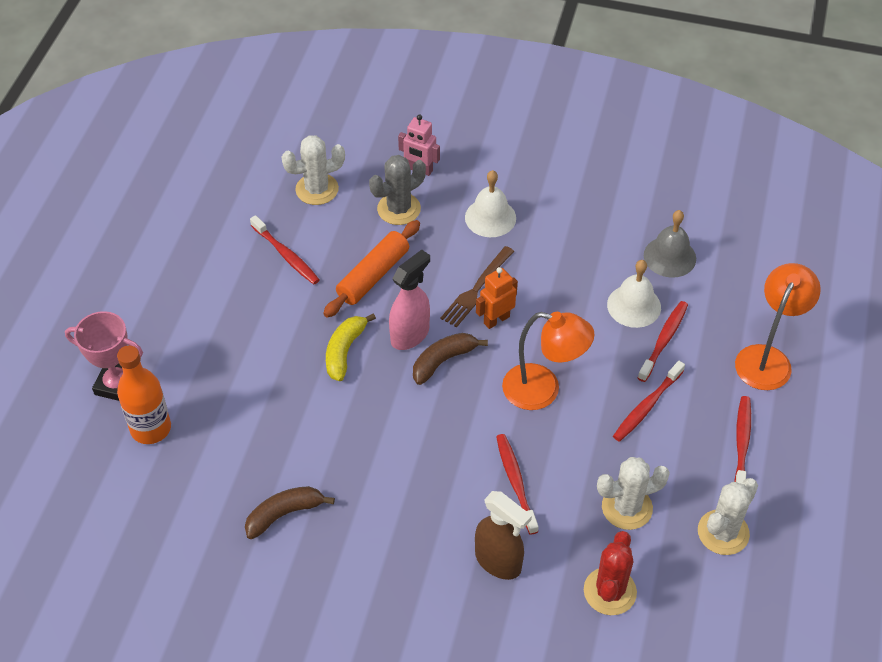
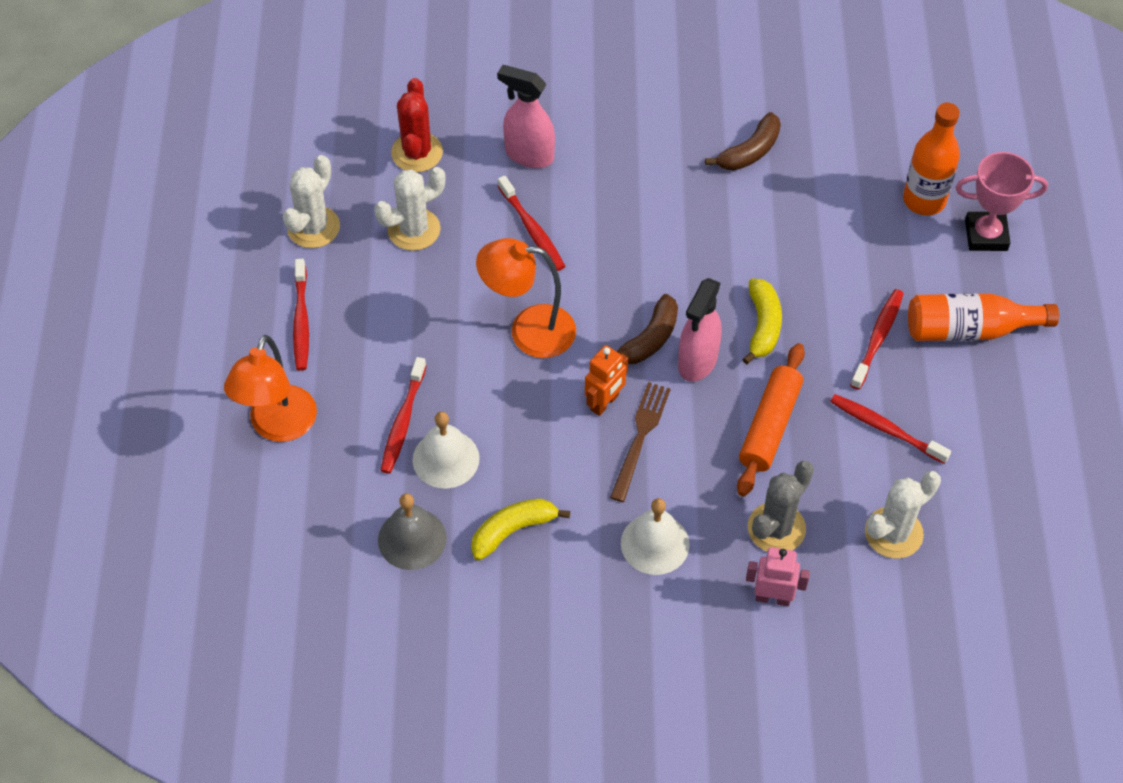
camera: 165 degrees right, 5 degrees up
brown spray bottle [475,491,532,580] -> pink spray bottle [497,65,555,168]
red toothbrush [613,361,685,442] -> red toothbrush moved to [850,289,904,390]
none -> yellow banana [471,498,570,561]
none -> orange bottle [908,293,1059,341]

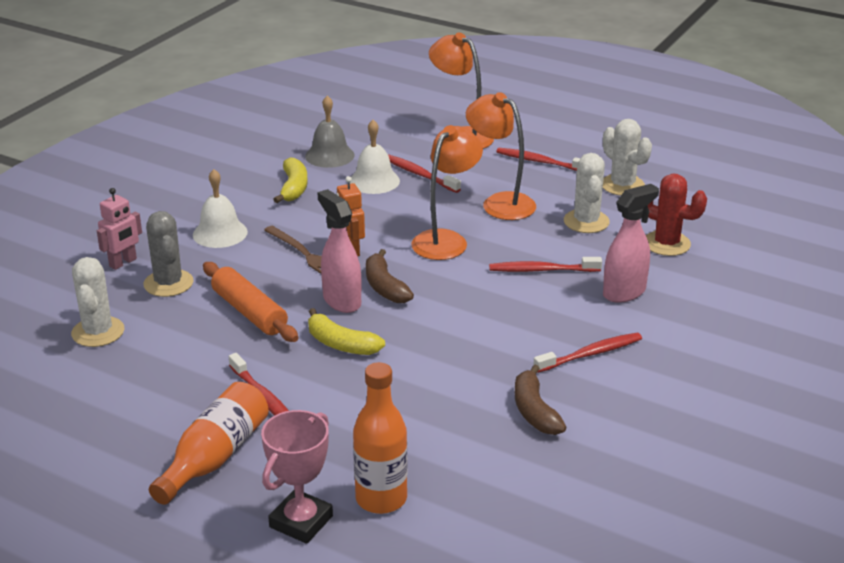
camera: 120 degrees right, 25 degrees down
red toothbrush [830,394,951,464] -> red toothbrush moved to [533,332,642,373]
none -> orange lamp [466,92,536,220]

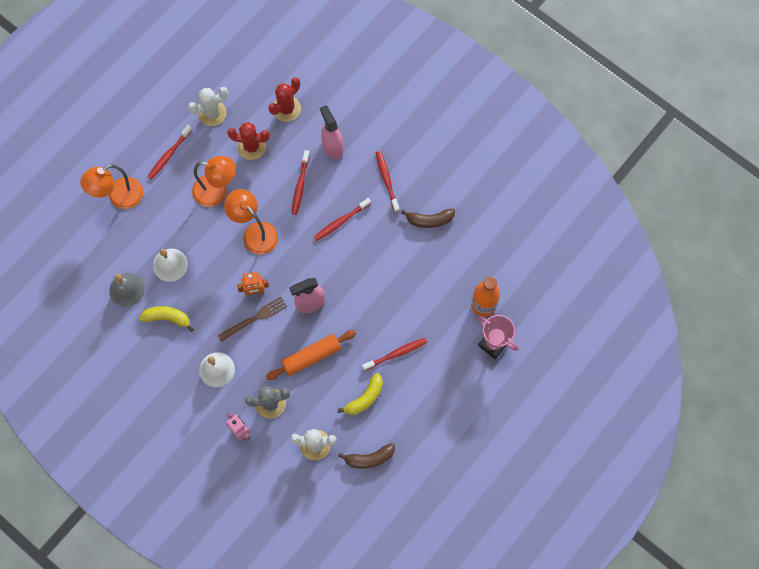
camera: 80 degrees left, 40 degrees up
orange bottle [149,382,269,505] -> none
yellow banana [308,308,385,355] -> yellow banana moved to [337,373,383,415]
brown banana [366,249,414,303] -> brown banana moved to [338,443,395,469]
red toothbrush [388,155,461,193] -> red toothbrush moved to [314,198,371,241]
orange lamp [466,92,536,220] -> orange lamp turned 135 degrees counterclockwise [192,156,236,207]
white cactus [564,153,610,233] -> red cactus [227,122,270,160]

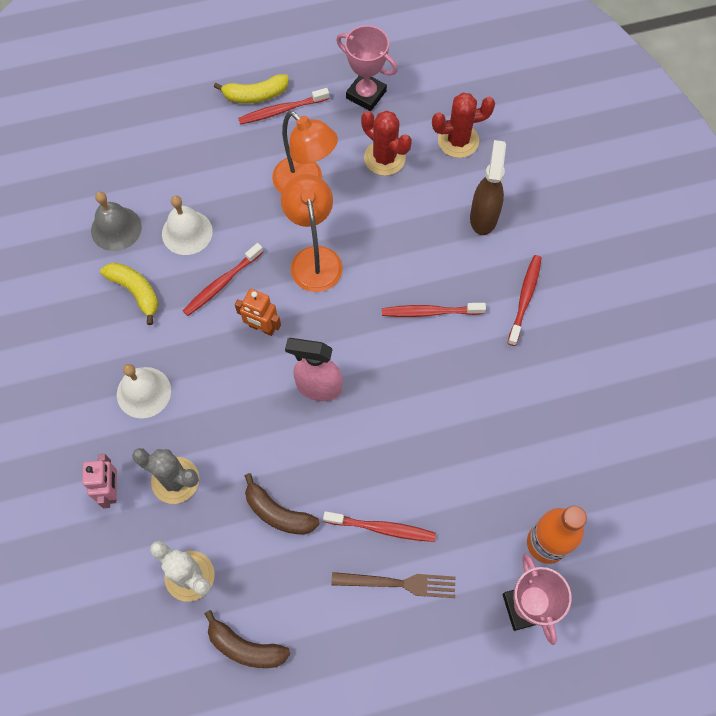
camera: 35 degrees right, 5 degrees down
orange lamp [80,164,143,209] -> none
white cactus [188,87,228,126] -> pink trophy [336,25,398,111]
brown fork [218,297,287,342] -> brown fork moved to [331,572,455,598]
orange rolling pin [266,330,356,380] -> none
red toothbrush [292,150,310,215] -> red toothbrush moved to [183,243,263,316]
pink spray bottle [320,105,343,159] -> brown spray bottle [470,140,506,235]
yellow banana [337,373,383,415] -> yellow banana moved to [214,74,289,104]
brown banana [401,208,455,228] -> brown banana moved to [245,473,320,535]

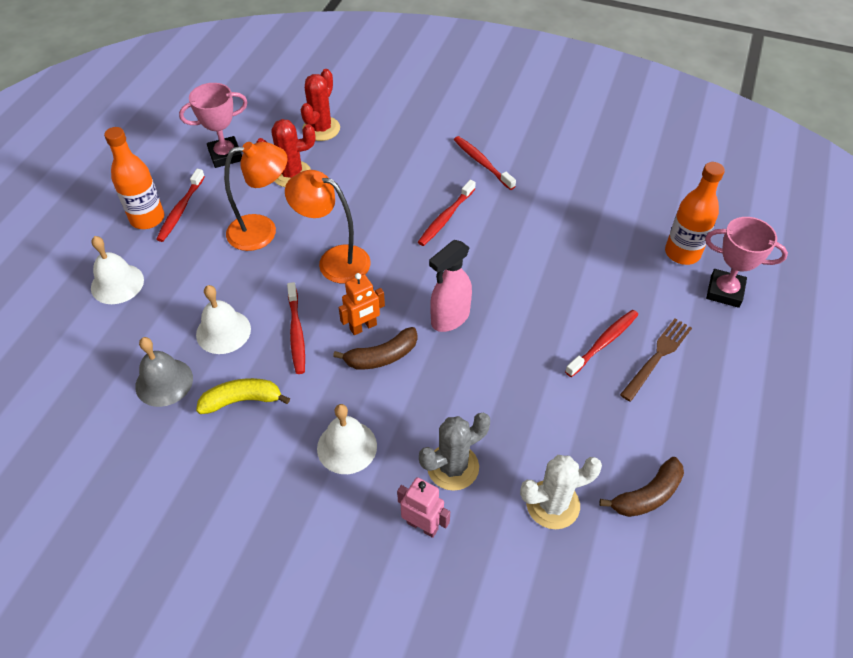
camera: 55 degrees left, 15 degrees down
yellow banana [214,74,289,104] -> orange bottle [104,127,164,229]
brown banana [245,473,320,535] -> brown banana moved to [333,327,418,369]
brown spray bottle [470,140,506,235] -> none
none -> white bell [91,236,144,304]

